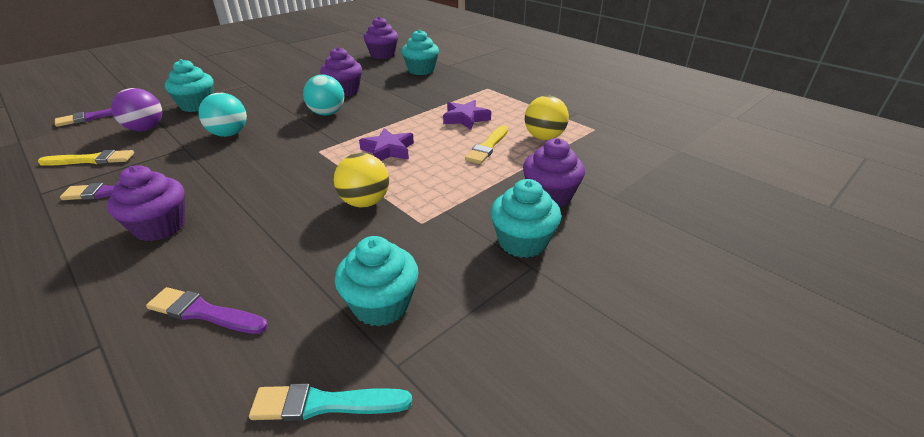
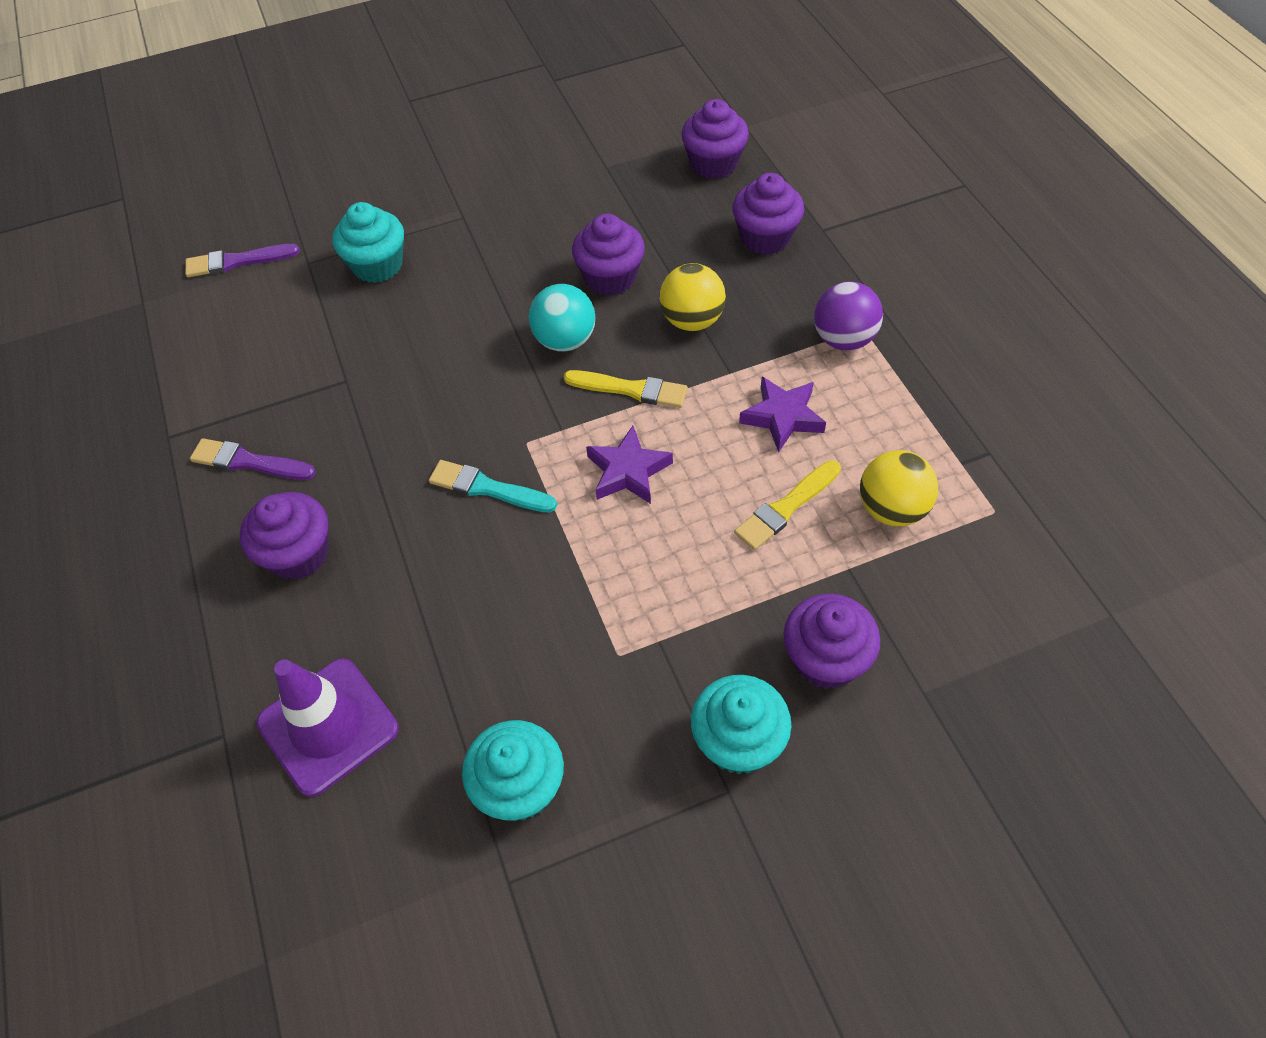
camera: 25 degrees right, 20 degrees up
yellow brush [38,150,134,166] -> yellow brush moved to [564,370,688,408]
purple ball [111,88,163,131] -> purple ball moved to [814,281,883,350]
purple brush [146,287,268,334] -> purple traffic cone [256,658,399,797]
turquoise ball [198,93,247,137] -> none
turquoise brush [249,383,412,421] -> turquoise brush moved to [429,460,557,512]
yellow ball [334,153,389,207] -> yellow ball moved to [660,263,726,331]
turquoise cupcake [402,29,439,75] -> purple cupcake [732,173,804,255]

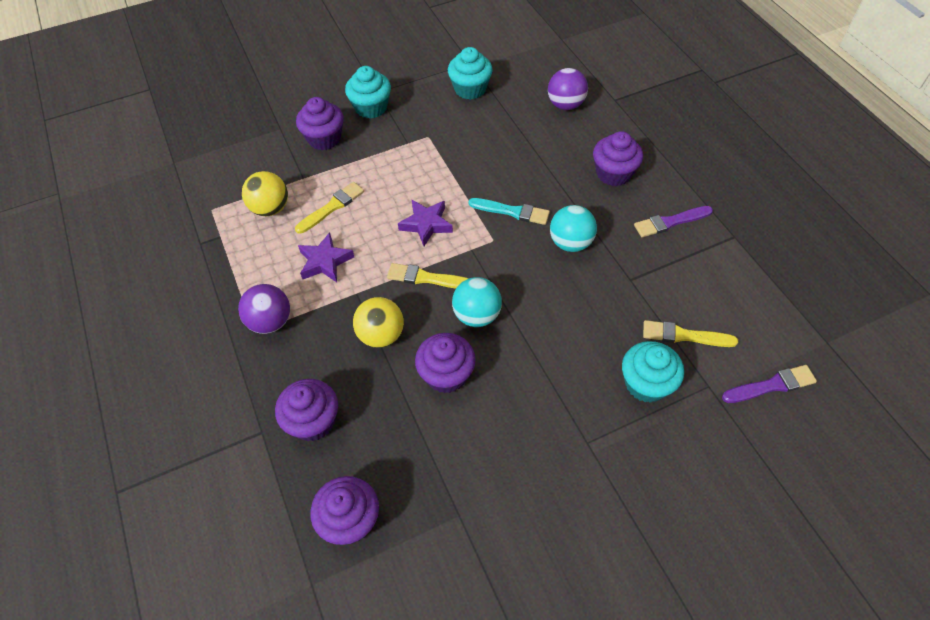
camera: 175 degrees right, 0 degrees up
purple brush [190,438,316,480] -> purple brush turned 150 degrees clockwise [634,206,713,237]
purple traffic cone [256,658,399,797] -> purple ball [548,68,588,110]
none -> turquoise ball [550,205,597,252]
none -> yellow brush [643,320,738,347]

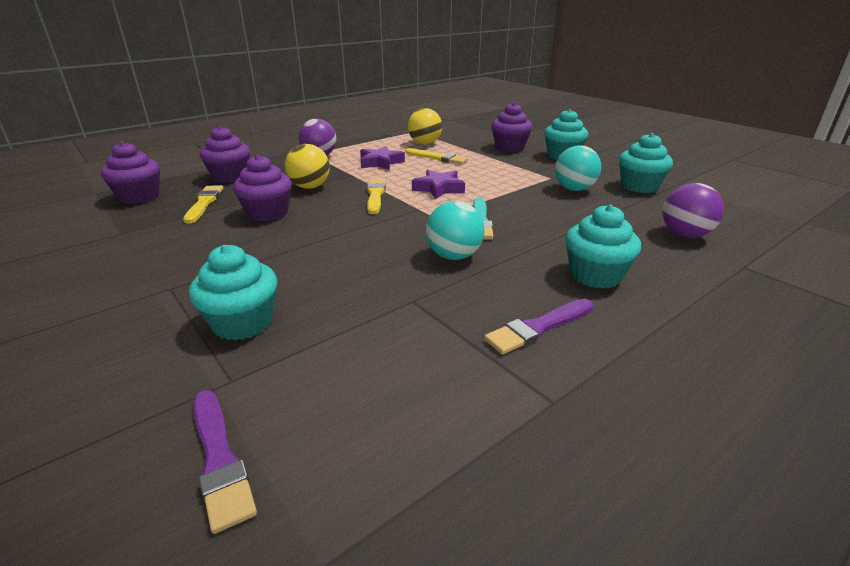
camera: 75 degrees right, 25 degrees down
turquoise ball [452,277,502,327] -> turquoise ball moved to [555,145,601,191]
purple cupcake [593,131,643,186] -> turquoise cupcake [565,205,641,289]
purple brush [634,206,713,237] -> purple brush turned 90 degrees counterclockwise [484,299,593,354]
yellow brush [643,320,738,347] -> yellow brush moved to [183,185,223,224]

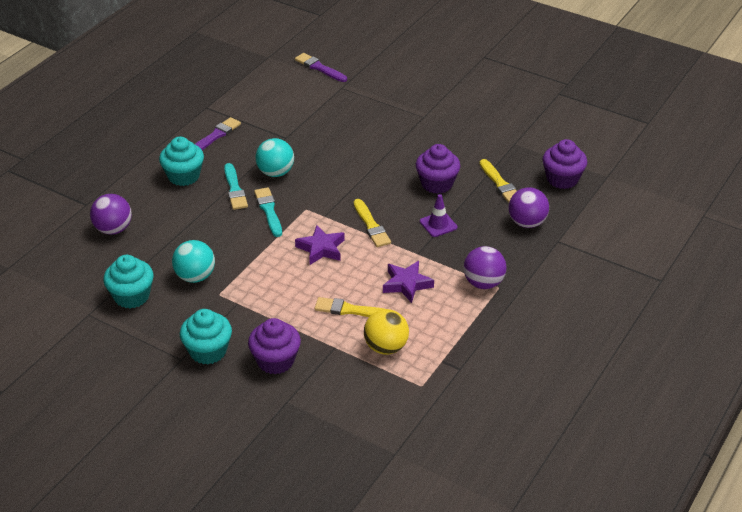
camera: 160 degrees right, 10 degrees up
turquoise cupcake [189,245,277,340] -> none
purple cupcake [200,126,250,183] -> purple ball [508,187,549,228]
yellow ball [285,144,330,189] -> purple traffic cone [420,194,457,237]
none -> turquoise brush [224,163,248,210]

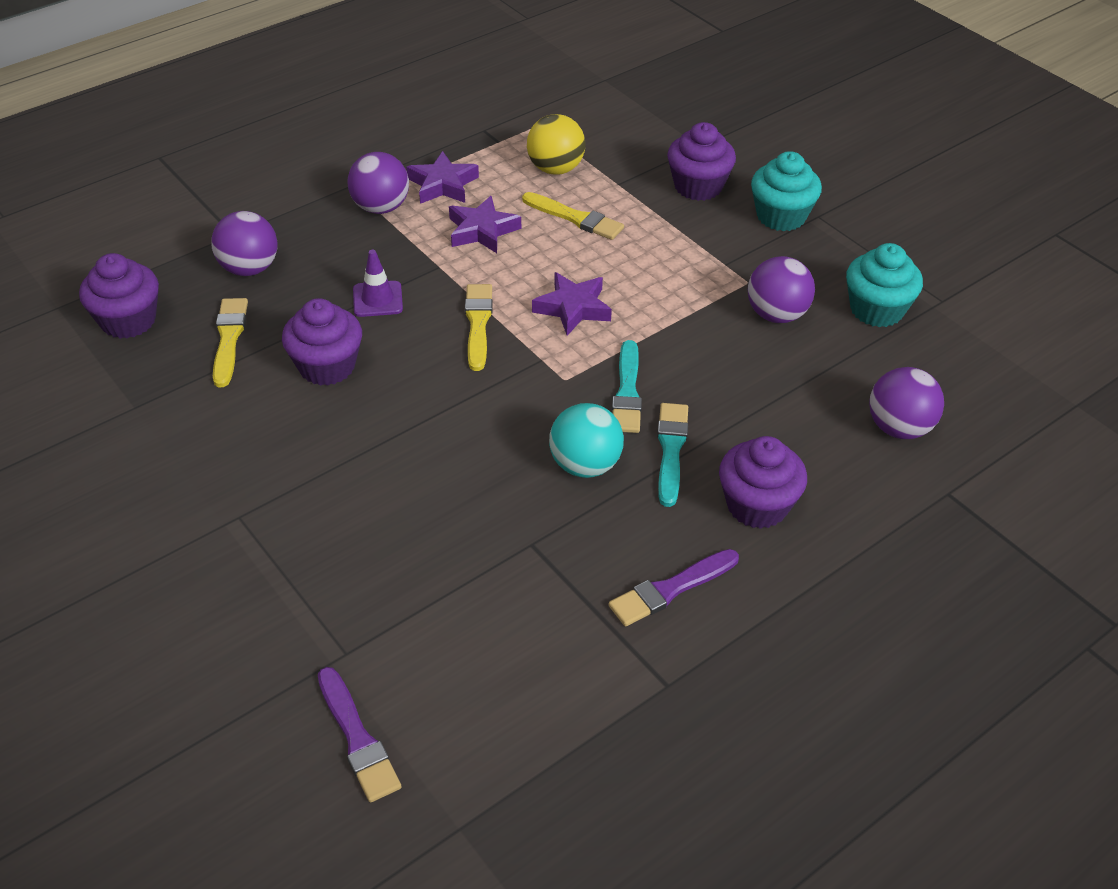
camera: 160 degrees left, 5 degrees up
turquoise cupcake [159,136,204,186] -> purple cupcake [719,436,807,529]
turquoise ball [172,240,215,283] -> purple ball [748,256,815,323]
none -> purple star [406,151,479,204]

